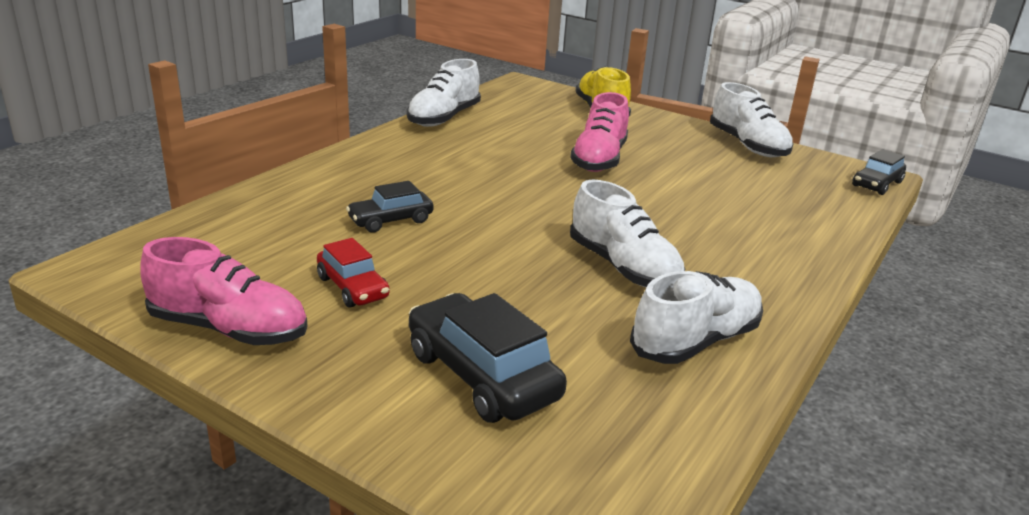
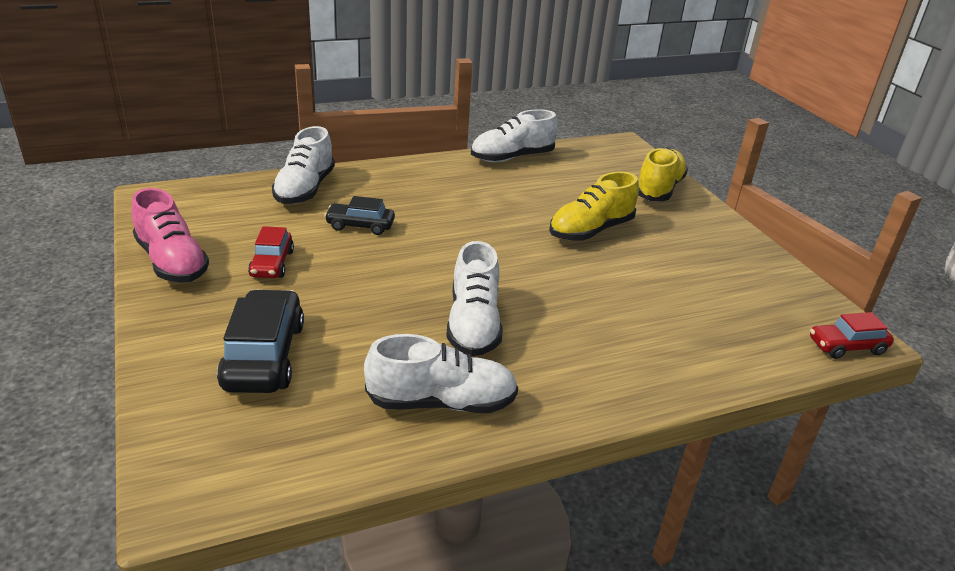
camera: 35 degrees right, 5 degrees up
pink shoe [570,92,629,172] -> yellow shoe [549,172,639,241]
white shoe [710,82,793,157] -> white shoe moved to [272,126,335,204]
black car [852,149,906,195] -> red car [810,312,894,359]

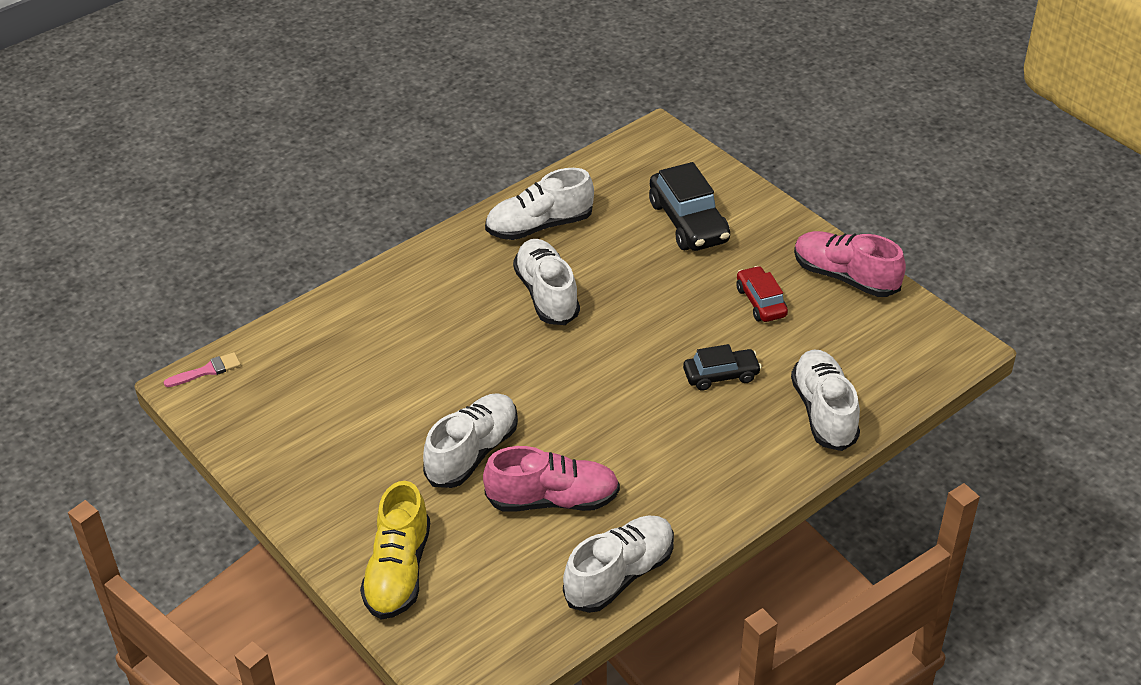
camera: 165 degrees right, 10 degrees up
yellow shoe [549,172,639,241] -> white shoe [423,393,518,488]
red car [810,312,894,359] -> pink brush [164,352,241,387]
none -> pink shoe [483,446,620,512]

